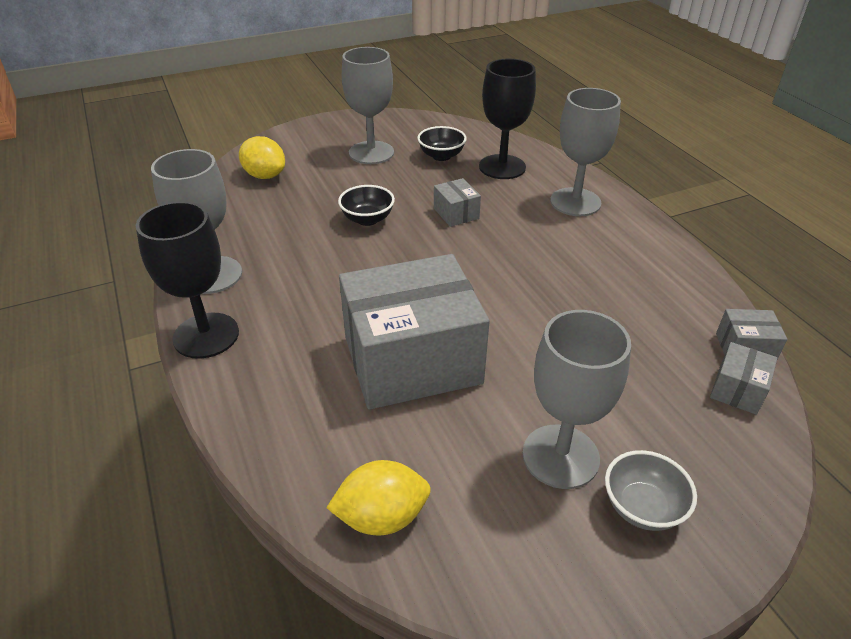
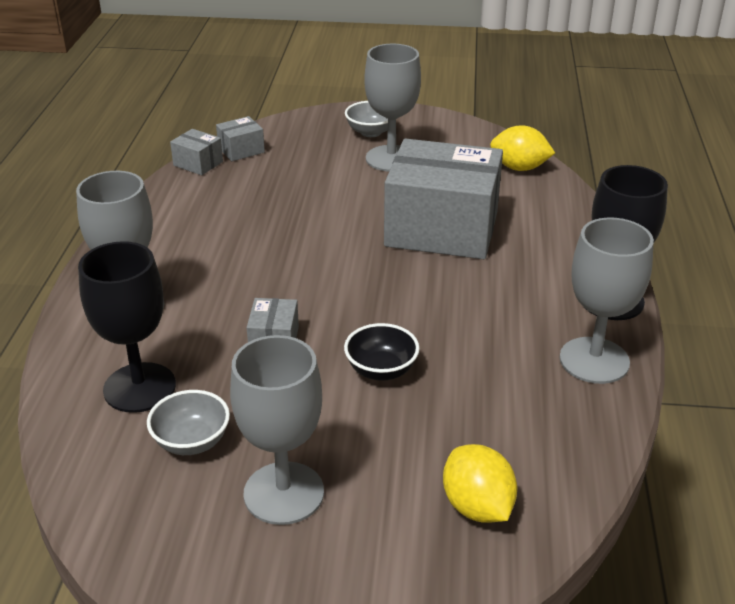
camera: 150 degrees left, 5 degrees down
black bowl [417,126,467,161] -> grey bowl [147,390,230,455]

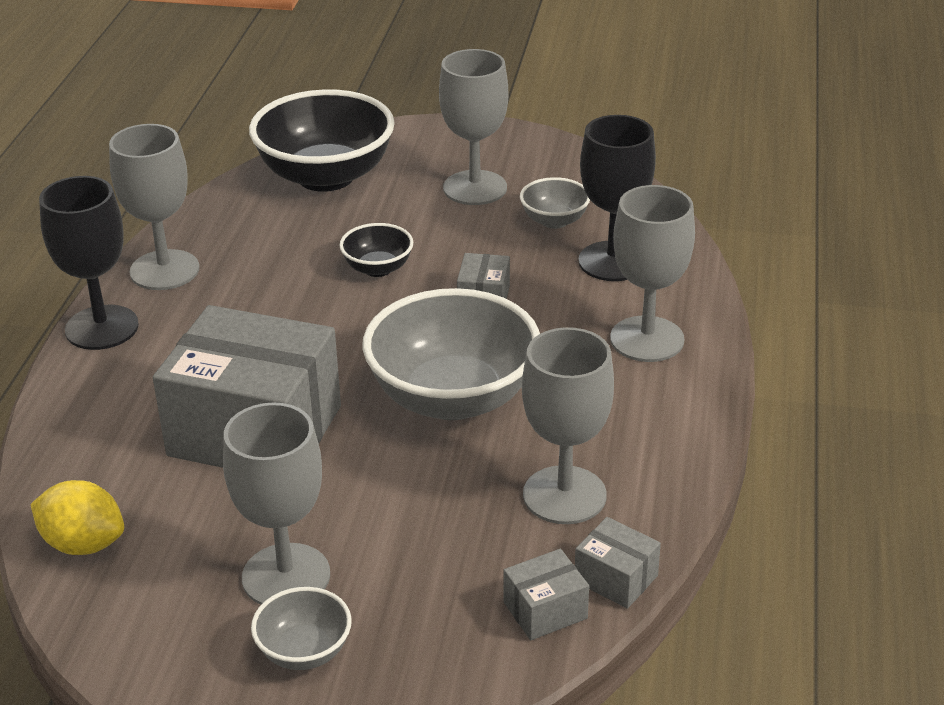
camera: 175 degrees left, 0 degrees up
yellow lemon [443,444,517,523] -> black bowl [249,89,395,192]
none -> grey bowl [362,288,540,420]
none -> grey goblet [522,327,614,524]

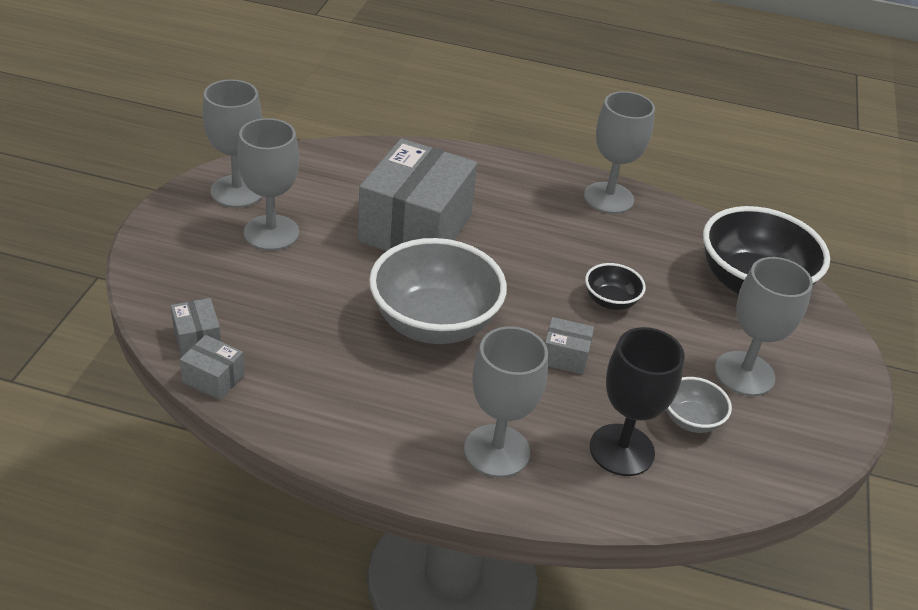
camera: 90 degrees right, 5 degrees up
yellow lemon [31,480,124,555] -> none
black goblet [39,176,139,350] -> none
grey bowl [251,587,352,670] -> none
grey goblet [522,327,614,524] -> grey goblet moved to [202,79,263,208]
grey box [575,517,661,609] -> grey box turned 75 degrees clockwise [180,335,245,400]

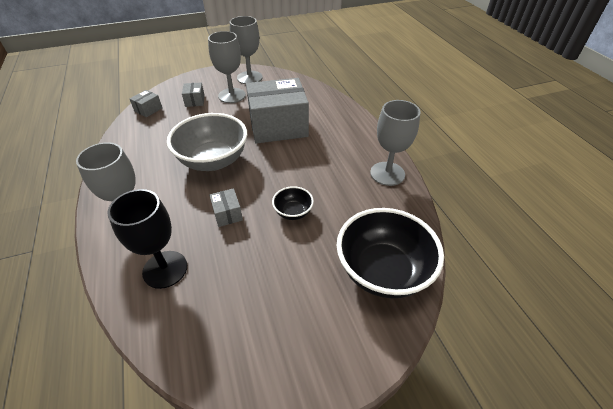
camera: 60 degrees right, 5 degrees up
grey box [180,335,245,400] -> grey box moved to [182,82,205,107]
grey bowl [666,377,732,433] -> none
grey goblet [715,257,813,396] -> none

